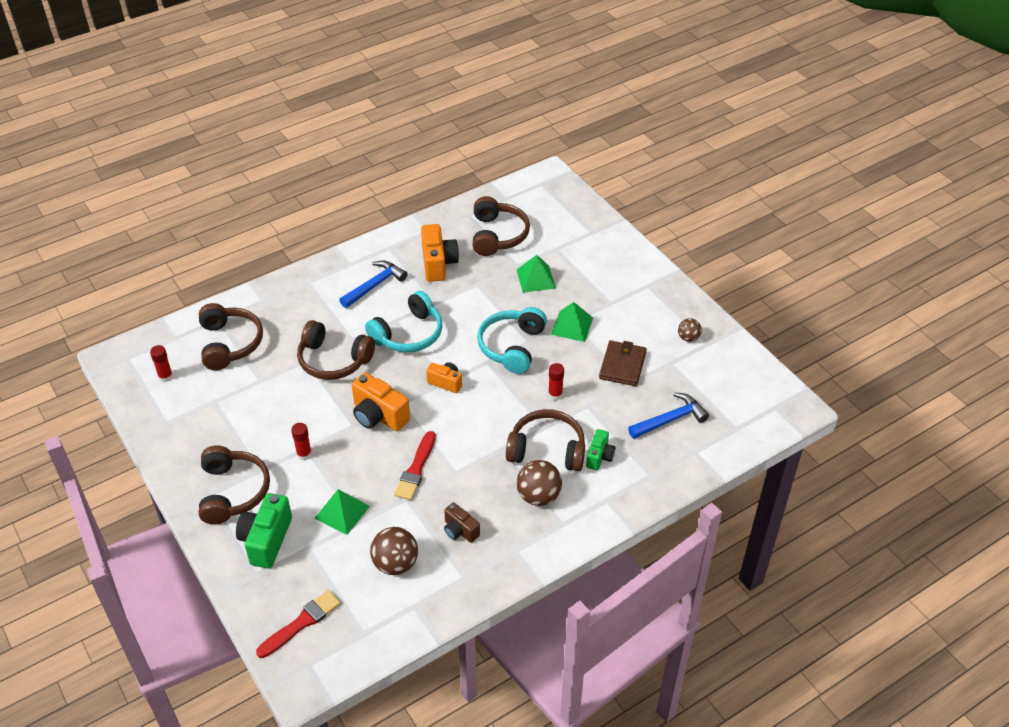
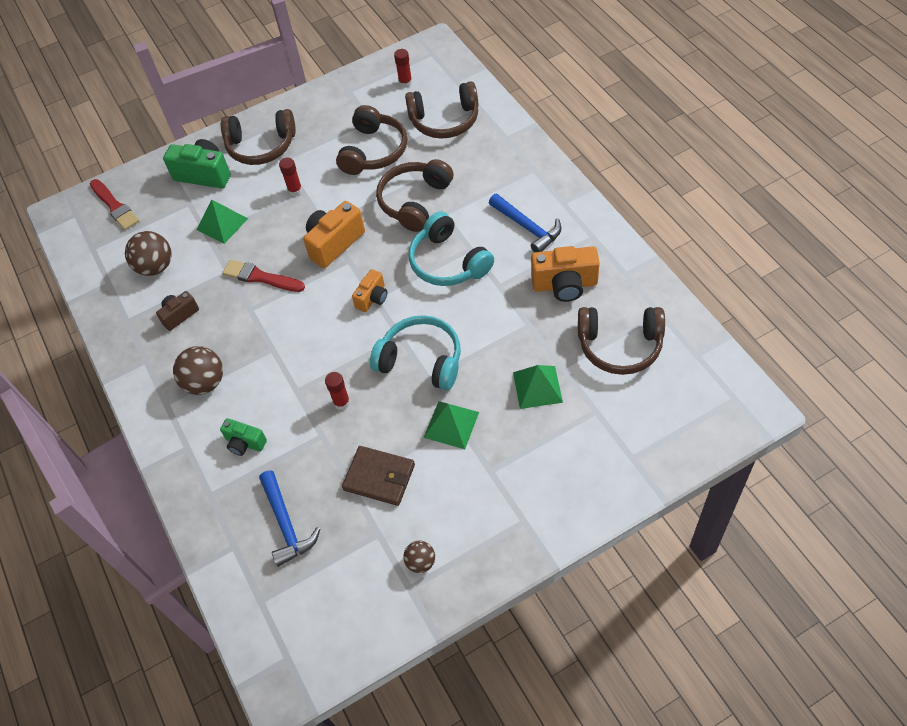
camera: 100 degrees right, 10 degrees up
brown headphones [506,409,585,471] -> brown headphones moved to [336,105,407,175]

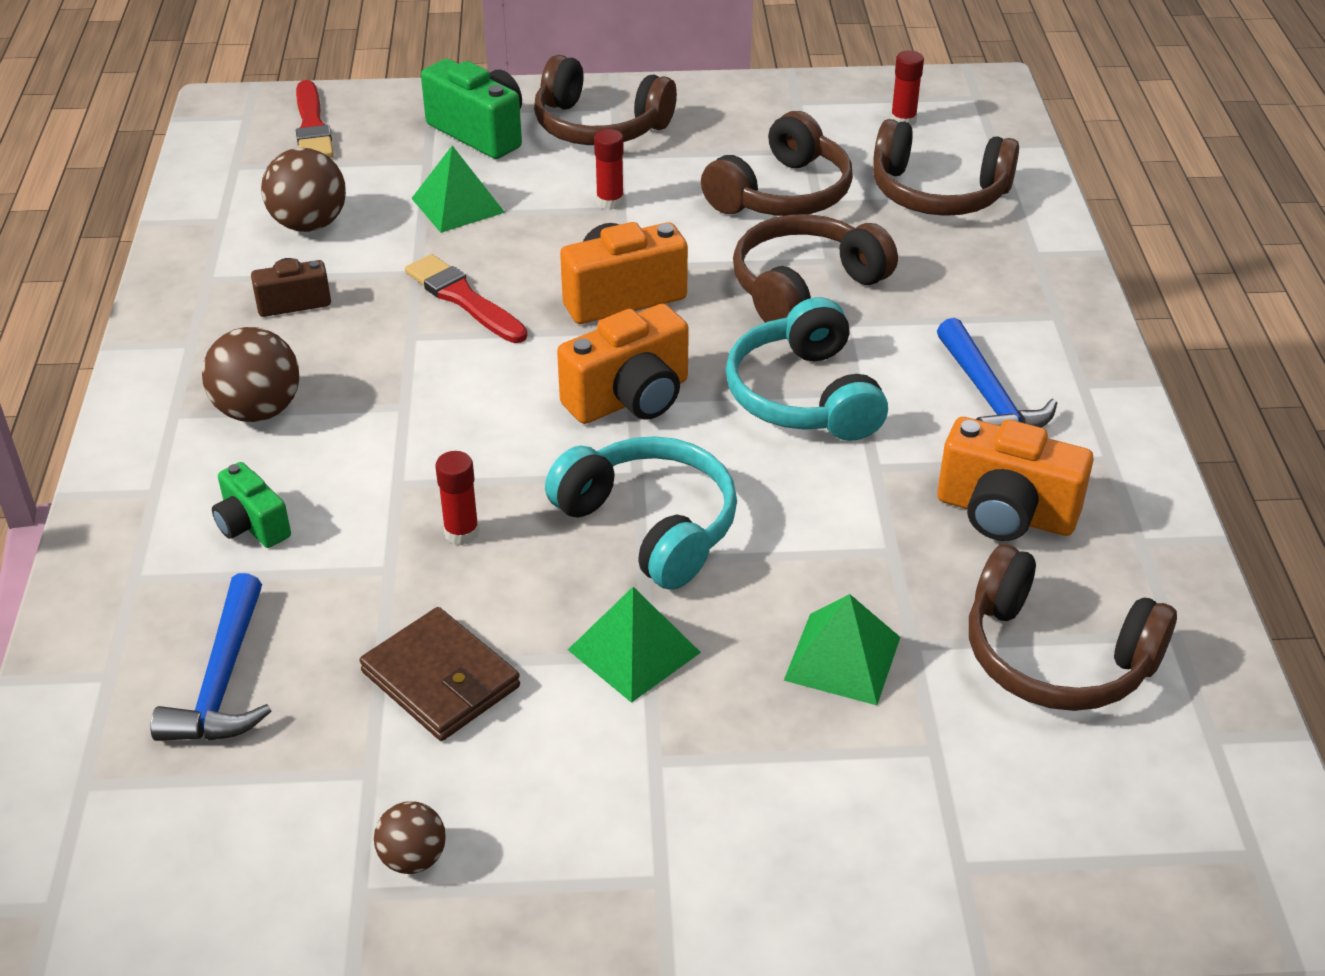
camera: 20 degrees right, 15 degrees down
orange camera [352,269,387,312] -> orange camera [557,304,689,424], size x1.68

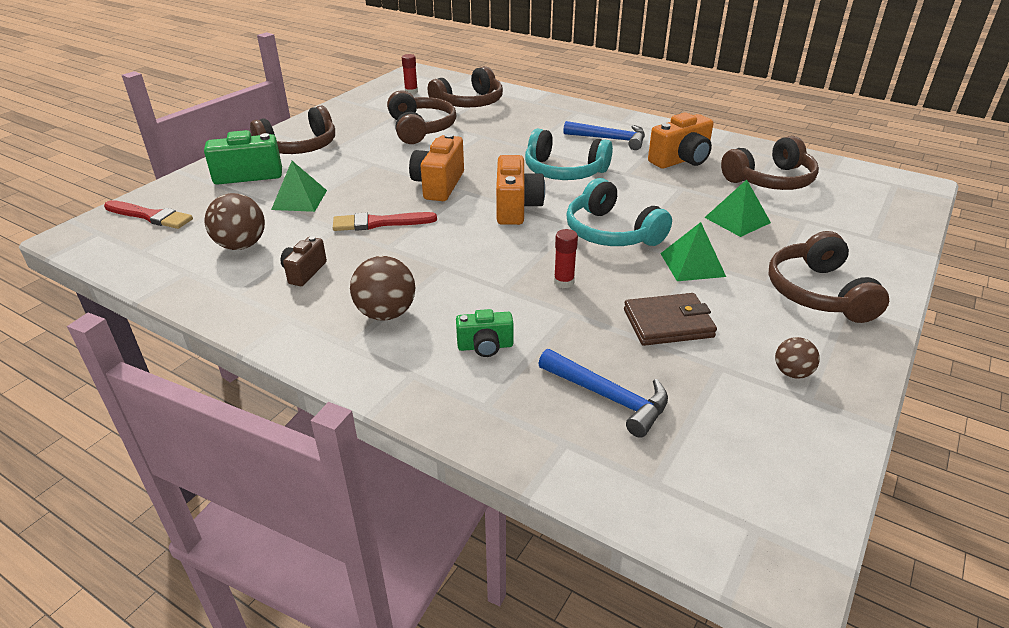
camera: 55 degrees left, 5 degrees down
turquoise headphones [545,436,737,590] -> turquoise headphones turned 120 degrees counterclockwise [566,178,672,246]
red glue stick [594,129,624,210] -> none
brown headphones [733,214,898,323] -> brown headphones moved to [768,231,889,323]

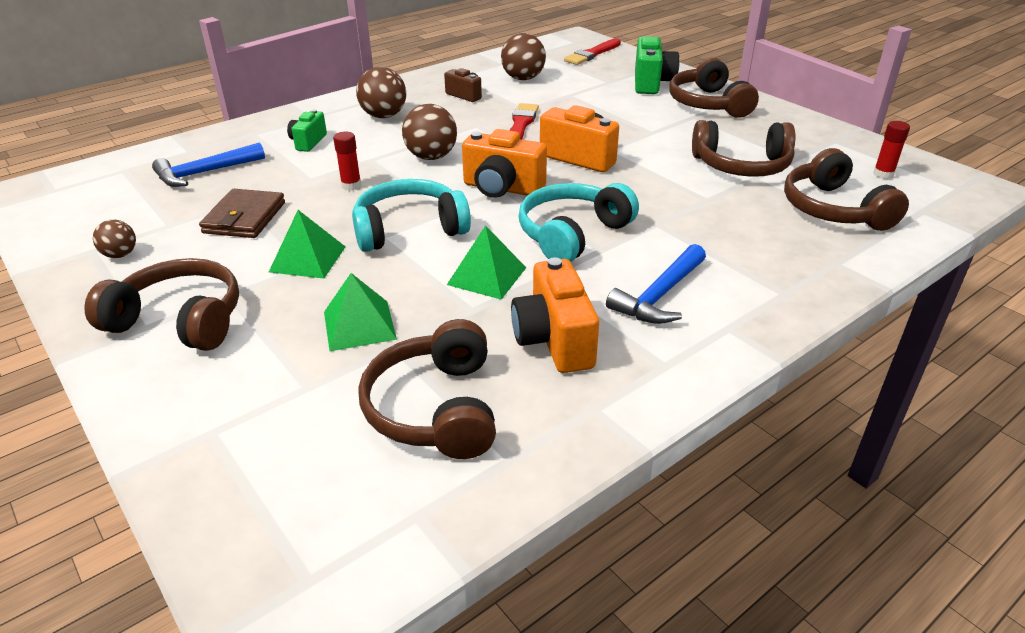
camera: 110 degrees right, 0 degrees up
green pyramid [271,161,327,212] -> green pyramid moved to [447,225,526,300]
none -> brown ball [402,104,457,160]

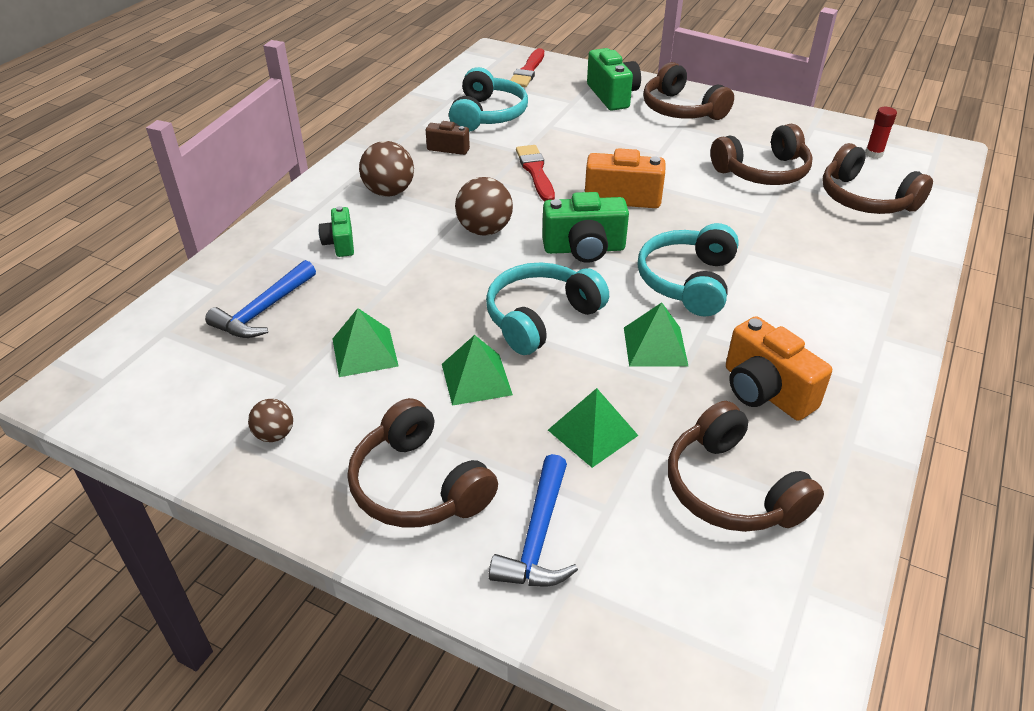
camera: 25 degrees left, 5 degrees up
brown headphones [84,258,239,351] -> brown headphones turned 120 degrees counterclockwise [348,398,498,528]
brown wallet [199,189,285,238] -> green pyramid [333,308,399,377]
red glue stick [333,132,361,191] -> none
orange camera [462,129,547,198] -> green camera [542,192,629,263]
brown ball [501,33,546,80] -> turquoise headphones [449,67,528,132]
blue hammer [606,244,706,324] -> blue hammer moved to [489,454,578,586]

